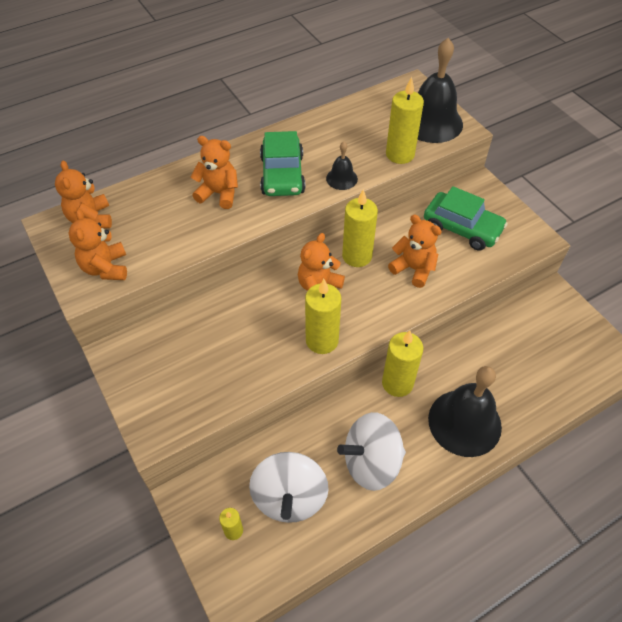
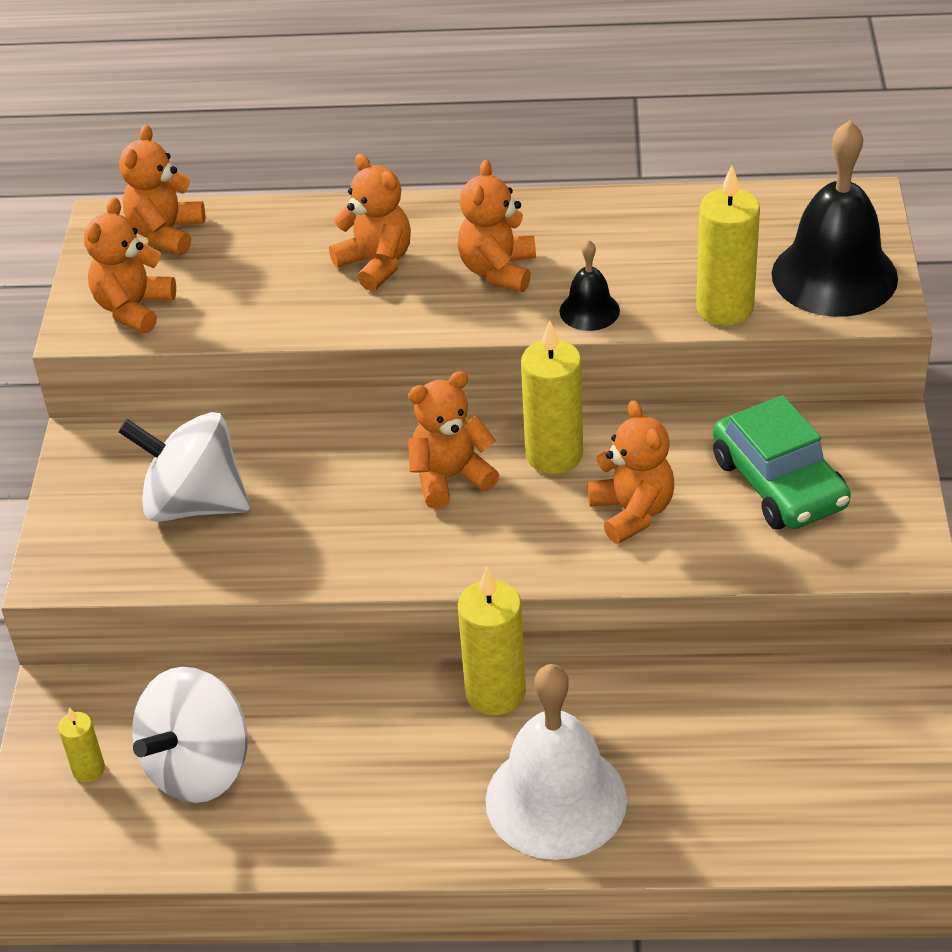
camera: 35 degrees right, 10 degrees down
green car [260,131,305,196] -> orange teddy bear [458,160,536,292]
yellow candle [305,279,341,354] -> none
white spinning top [337,412,406,491] -> white spinning top moved to [118,412,250,522]
black bell [428,366,502,457] -> white bell [486,664,627,860]

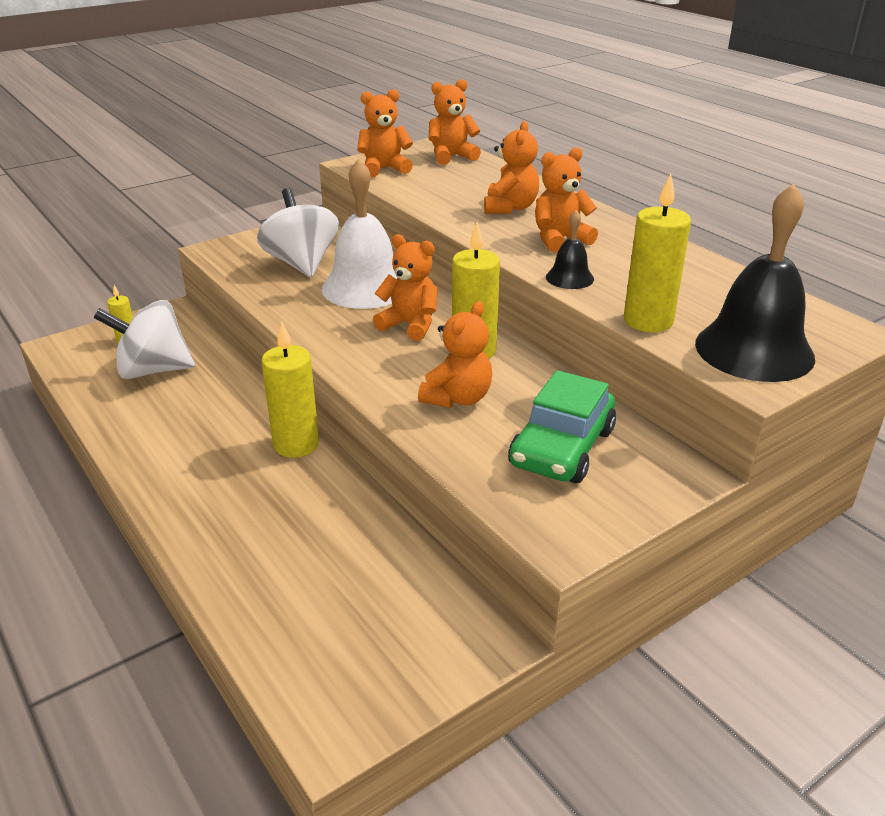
camera: 50 degrees right, 10 degrees down
white bell [486,664,627,860] -> white bell moved to [322,158,397,309]

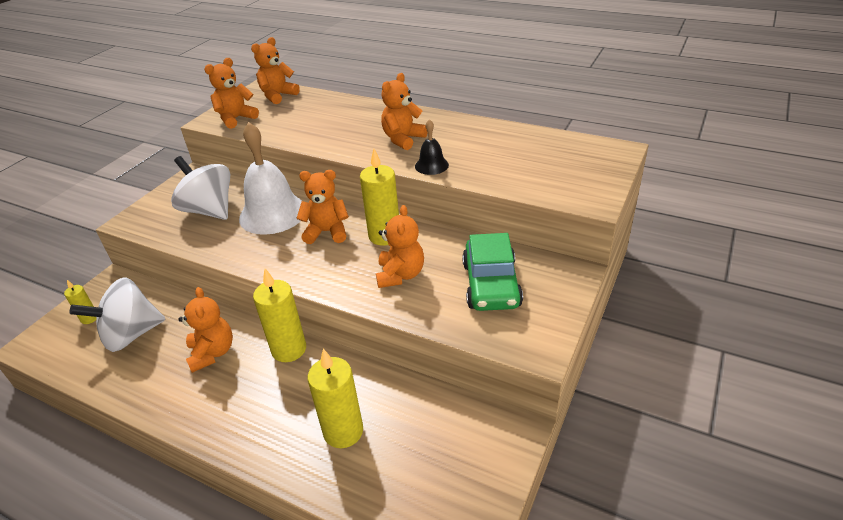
camera: 25 degrees left, 5 degrees up
orange teddy bear [484,121,539,214] -> orange teddy bear moved to [179,287,233,373]
yellow candle [624,174,691,332] -> yellow candle moved to [307,349,363,448]
black bell [695,184,815,382] -> none

